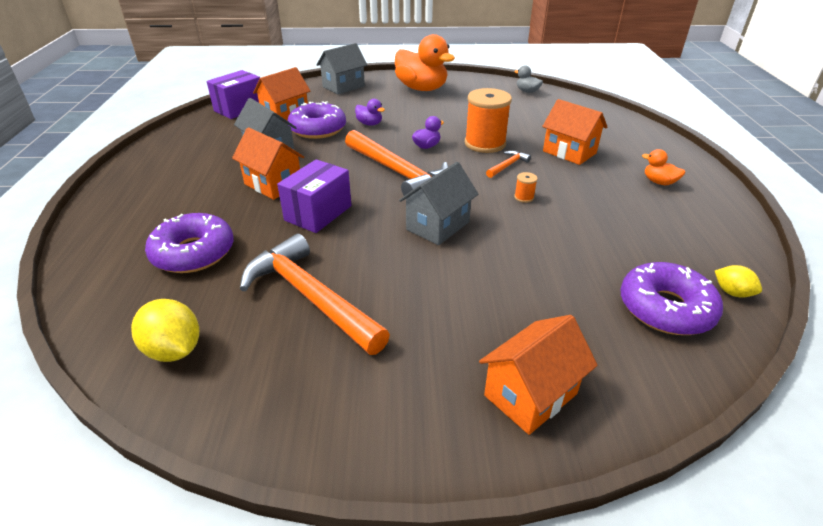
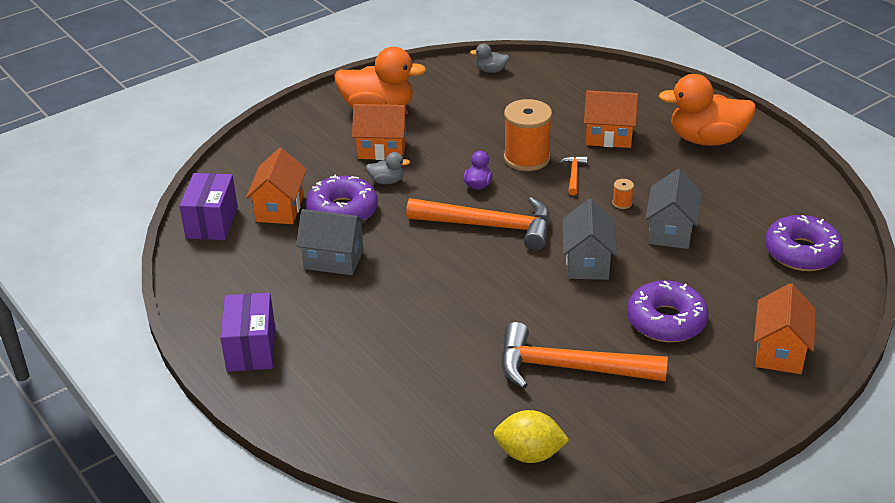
camera: 35 degrees left, 0 degrees up
purple donut [145,213,234,273] -> purple donut moved to [627,280,709,342]
orange house [232,127,304,200] -> orange house moved to [352,104,408,160]
purple box [277,159,352,233] -> purple box moved to [220,293,275,372]
grey house [317,43,367,94] -> grey house moved to [645,169,702,249]
purple duck [355,99,385,126] -> grey duck [366,152,410,184]
orange duck [642,149,685,185] -> orange duck [658,74,756,146], size x2.25
yellow lemon [715,265,762,298] -> none

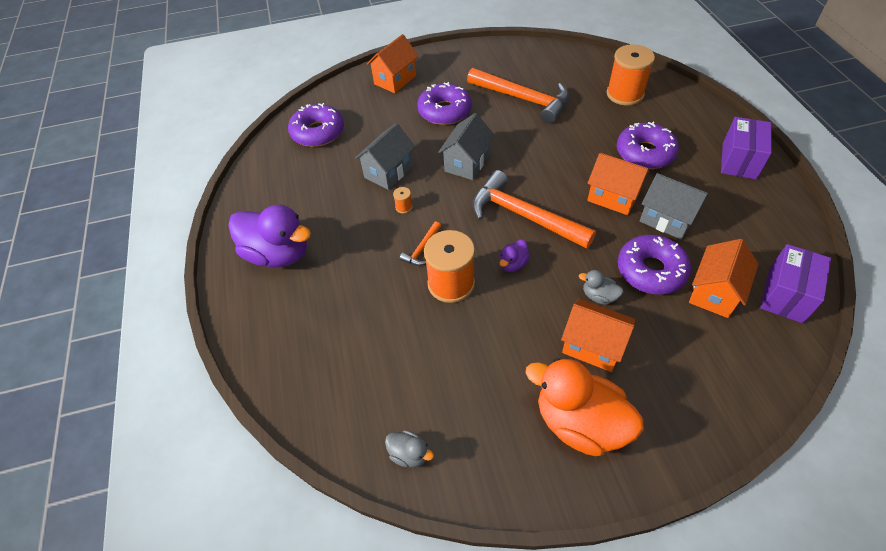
camera: 155 degrees left, 15 degrees up
yellow lemon [494,410,569,463] -> none
orange house [584,90,638,148] -> orange house moved to [587,153,650,215]
orange duck [658,74,756,146] -> purple duck [228,205,311,267]
none -> orange spool [607,44,655,105]
none -> purple donut [617,122,679,169]

